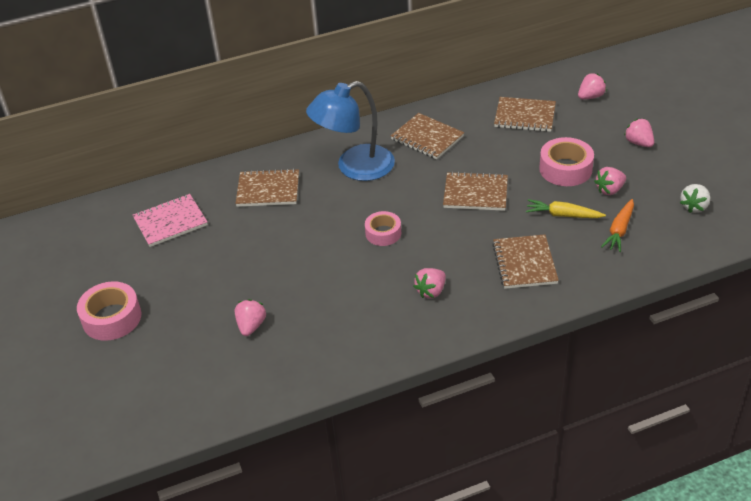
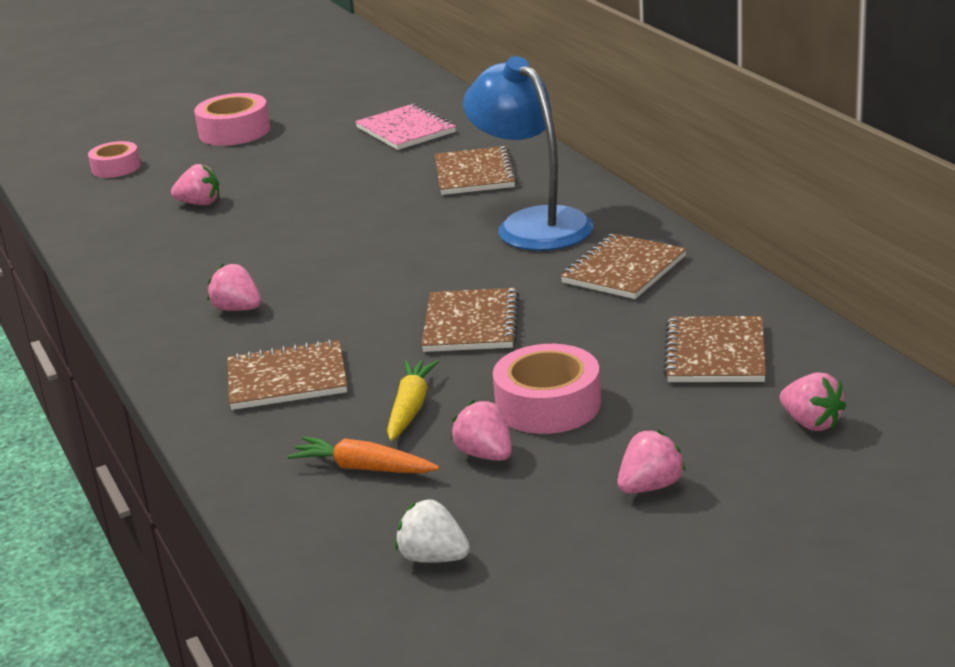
camera: 85 degrees right, 15 degrees down
pink tape [365,211,401,246] -> pink tape moved to [88,141,140,178]

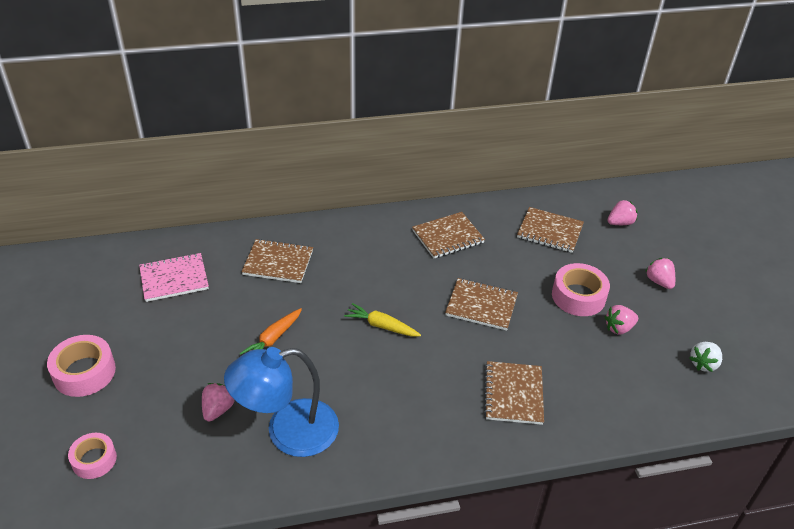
camera: 80 degrees left, 15 degrees up
pink strawberry [208,264,261,311] -> none
orange carrot [287,436,439,473] -> orange carrot moved to [240,308,302,355]
yellow carrot [387,360,439,441] -> yellow carrot moved to [344,303,421,337]
blue lamp [463,56,593,251] -> blue lamp moved to [224,347,339,457]
brown notebook [560,233,687,299] -> brown notebook turned 75 degrees counterclockwise [412,212,485,258]

